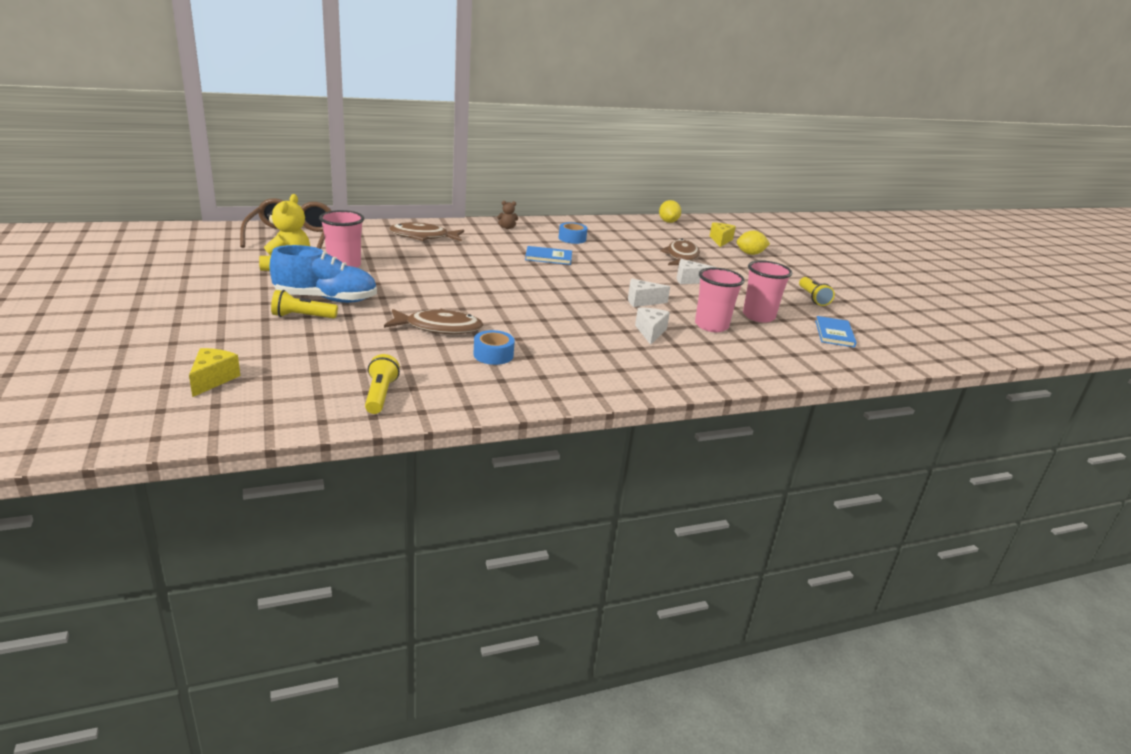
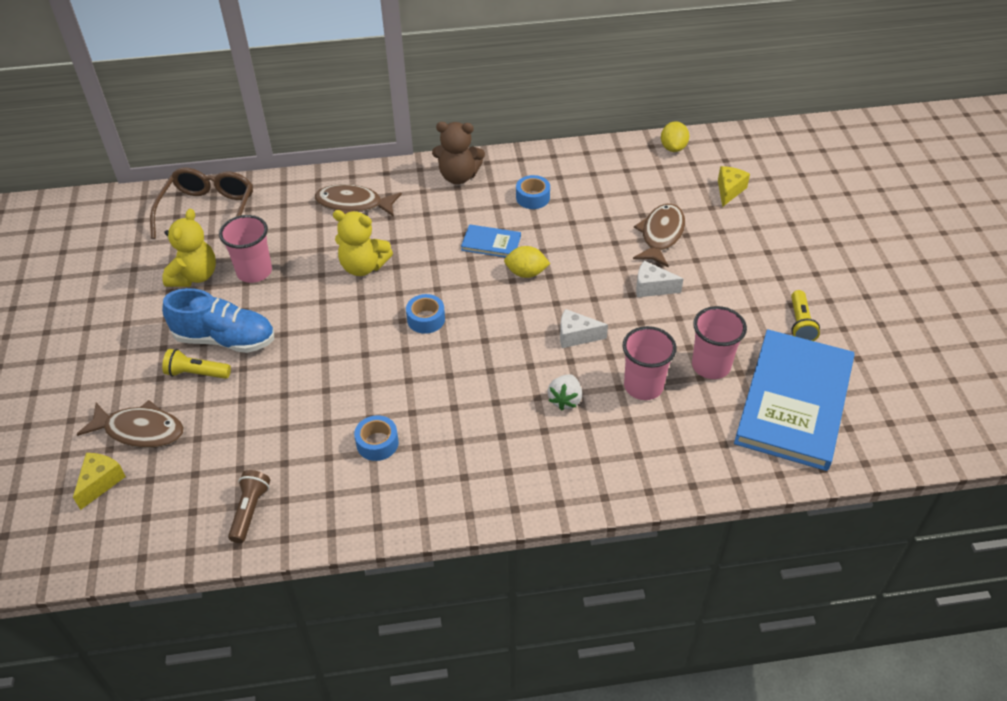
camera: 15 degrees right, 20 degrees up
yellow flashlight [365,354,400,414] -> brown flashlight [228,470,270,543]
brown fish [384,309,483,334] -> brown fish moved to [76,400,184,448]
brown teddy bear [497,201,518,229] -> brown teddy bear [432,122,485,184], size x2.06
white cheese [635,308,670,345] -> white strawberry [548,374,582,411]
yellow lemon [737,230,770,255] -> yellow lemon moved to [504,246,550,278]
blue book [815,316,857,348] -> blue book [734,329,855,471], size x2.34
none -> yellow teddy bear [333,210,393,276]
none -> blue tape [406,294,445,334]

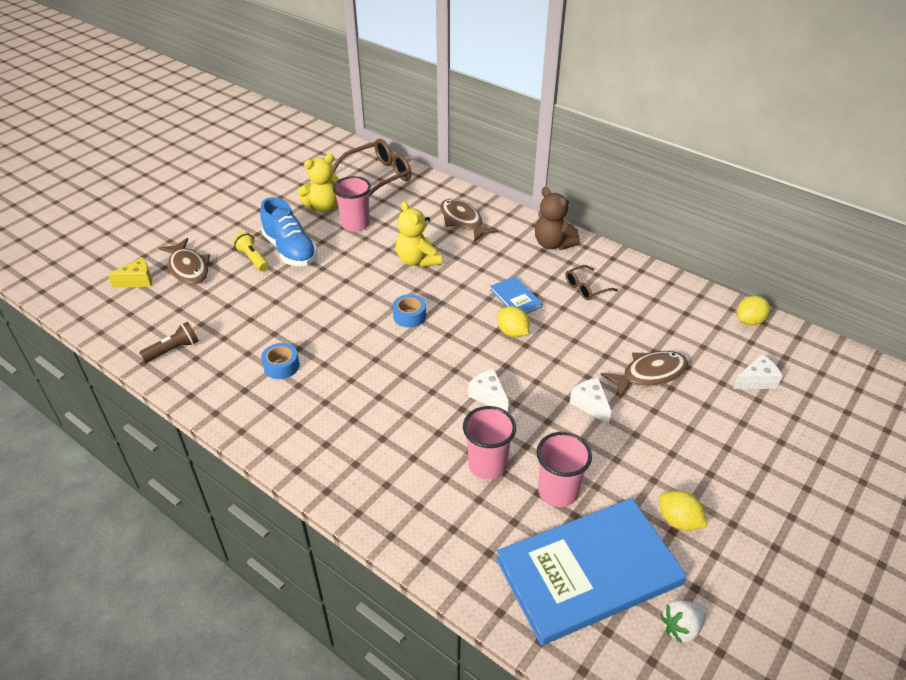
camera: 45 degrees right, 5 degrees down
blue tape [516,175,550,209] -> brown glasses [565,265,618,300]
white strawberry [548,374,582,411] -> white strawberry moved to [660,600,707,644]
yellow cheese [718,166,750,207] -> white cheese [733,354,782,389]
yellow flashlight [791,290,820,341] -> yellow lemon [659,490,708,531]

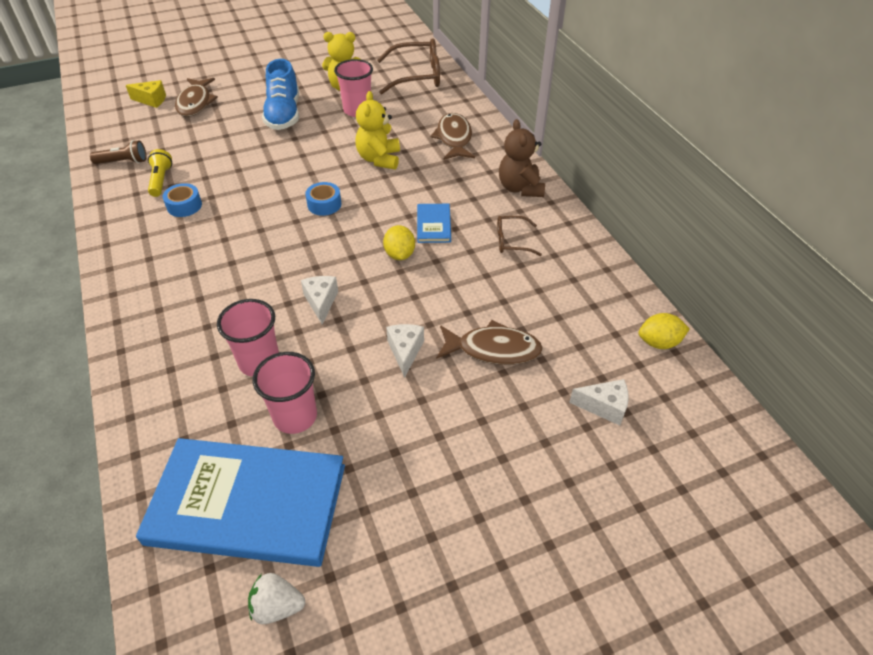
camera: 30 degrees right, 5 degrees up
yellow flashlight [233,231,269,271] -> yellow flashlight moved to [148,149,172,197]
yellow lemon [659,490,708,531] -> none

